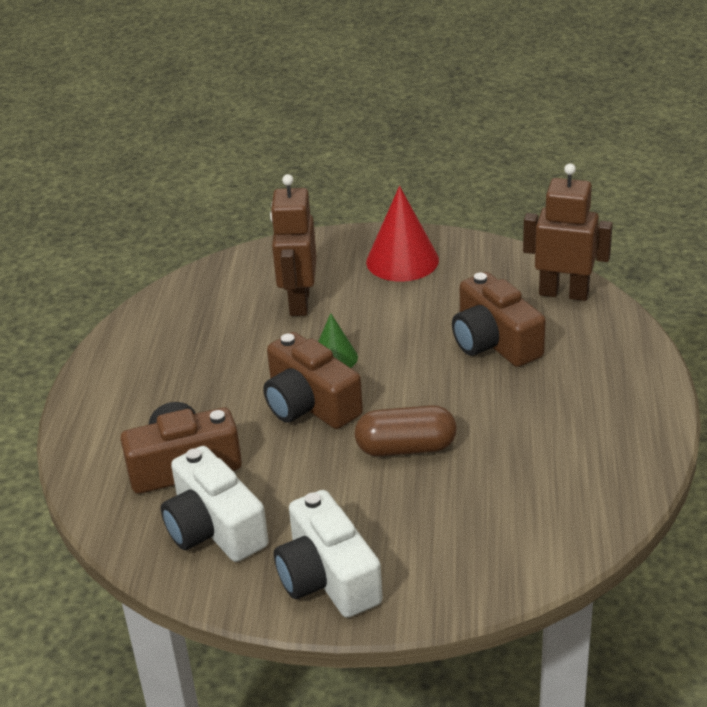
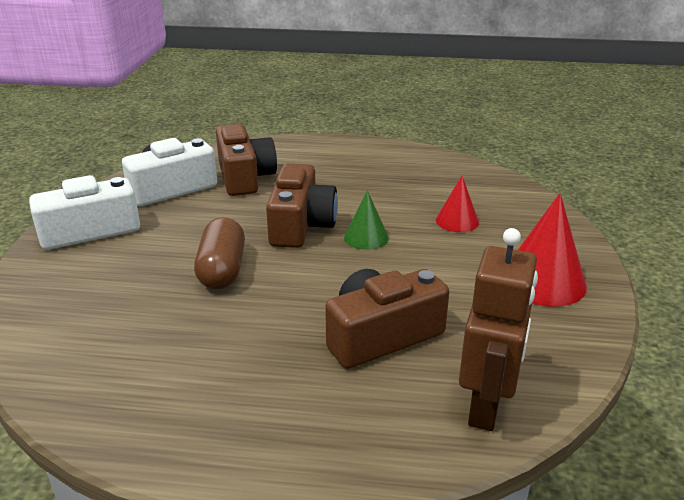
camera: 90 degrees right, 5 degrees down
brown camera [263,332,363,429] -> brown camera turned 135 degrees clockwise [266,163,338,248]
brown robot [270,174,316,316] -> red cone [436,176,479,232]

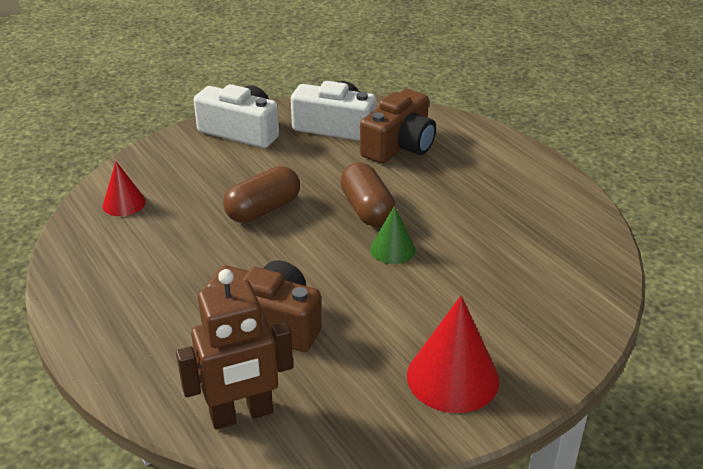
camera: 50 degrees right, 5 degrees up
brown camera [266,163,338,248] -> brown capsule [340,163,396,227]
red cone [436,176,479,232] -> red cone moved to [102,161,146,216]

